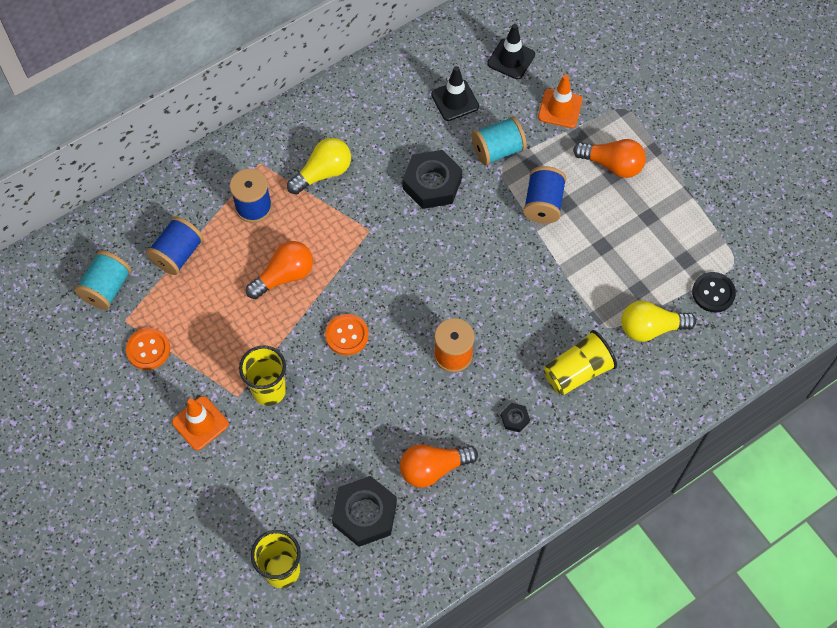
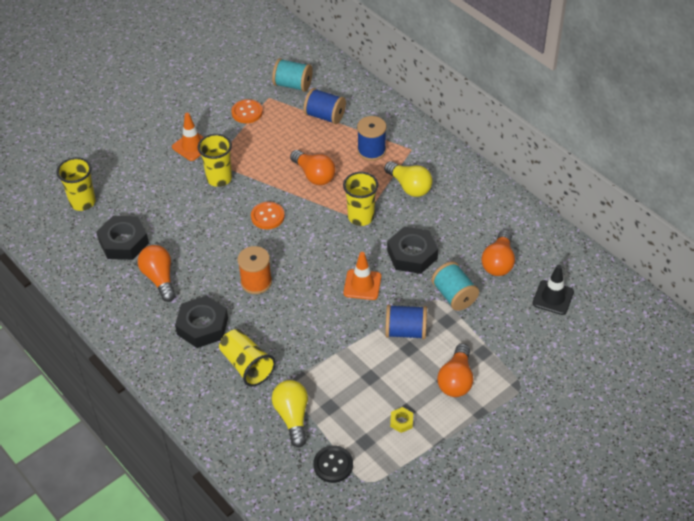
camera: 85 degrees right, 15 degrees down
black traffic cone [431,66,479,121] -> orange light bulb [482,230,515,276]
black nut [501,403,530,432] -> black nut [175,296,228,348], size x2.23
orange traffic cone [538,75,583,128] -> orange traffic cone moved to [343,252,381,300]
none -> yellow cup [343,172,378,226]
none -> yellow nut [390,407,413,433]

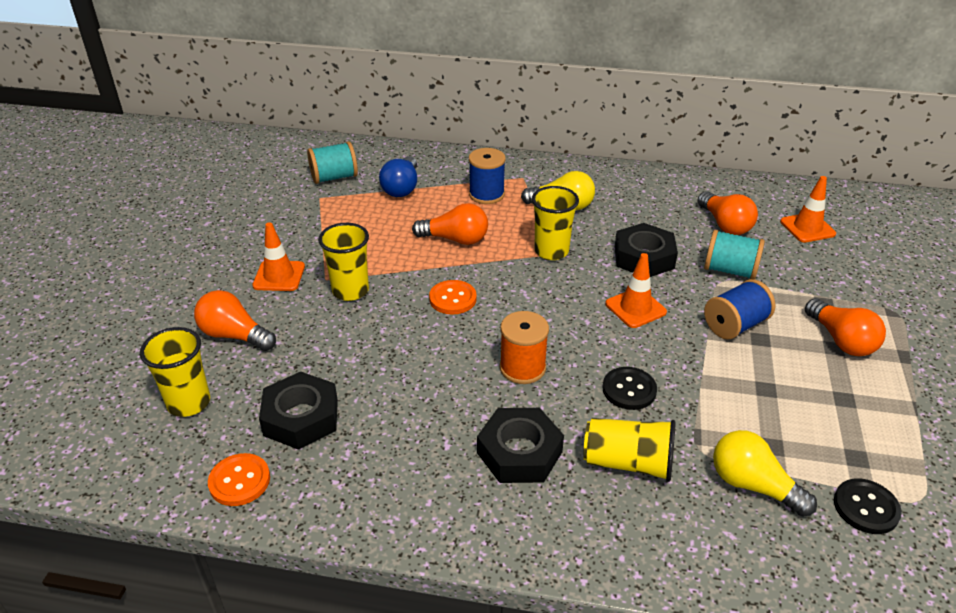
camera: 40 degrees left, 10 degrees down
orange light bulb [138,245,176,302] -> orange light bulb moved to [194,290,276,351]
orange button [231,99,263,123] -> orange button moved to [208,453,270,506]
blue spool [304,88,346,124] -> blue light bulb [379,156,417,197]
yellow nut [390,407,413,433] -> none
black traffic cone [532,265,574,315] -> orange traffic cone [780,176,836,243]
none -> black button [603,367,657,410]

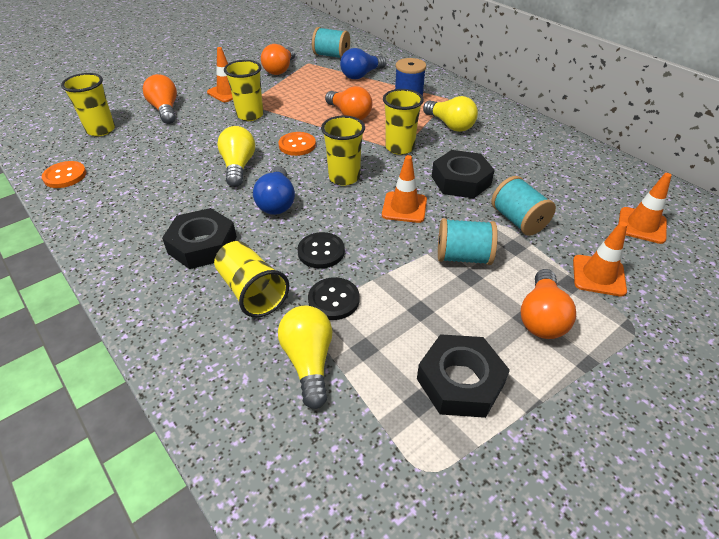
camera: 40 degrees right, 5 degrees up
black nut [259,371,338,450] -> black nut moved to [417,334,510,418]
orange spool [500,311,549,384] -> blue light bulb [253,166,295,215]
orange light bulb [698,191,758,235] -> orange light bulb moved to [261,44,295,75]
blue spool [704,279,775,340] -> turquoise spool [438,218,498,265]
black button [834,479,902,534] -> black button moved to [308,277,360,320]
none -> yellow light bulb [217,126,255,187]
none -> yellow cup [321,115,365,186]
none -> orange traffic cone [573,222,627,297]

